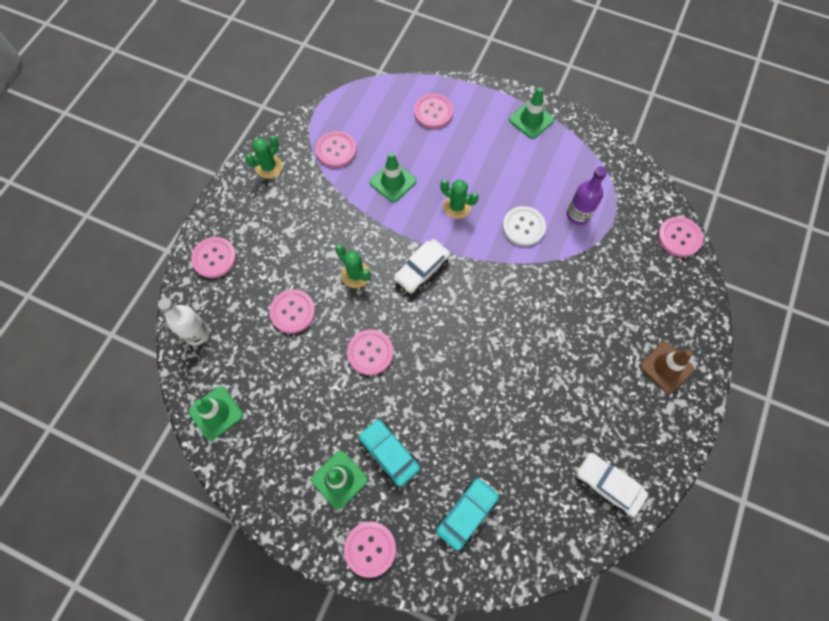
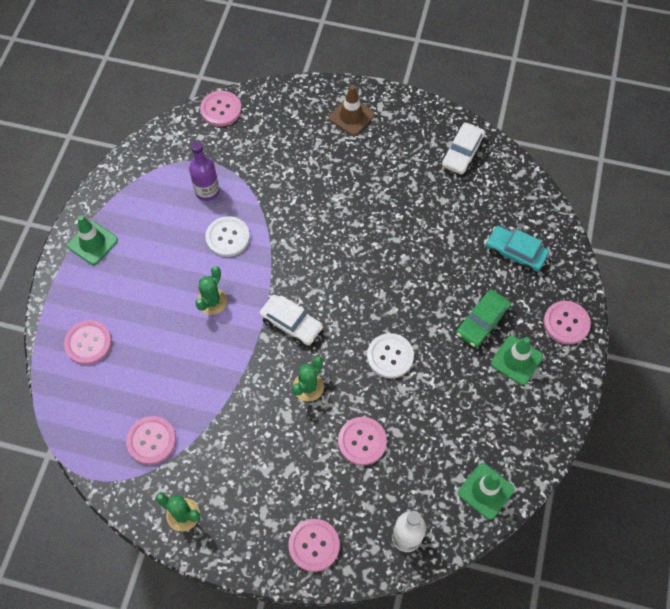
camera: 100 degrees left, 5 degrees down
pink button [347,329,394,375] -> white button [367,333,414,378]
turquoise car [358,419,420,487] -> green car [456,290,511,348]
green traffic cone [370,152,417,203] -> none

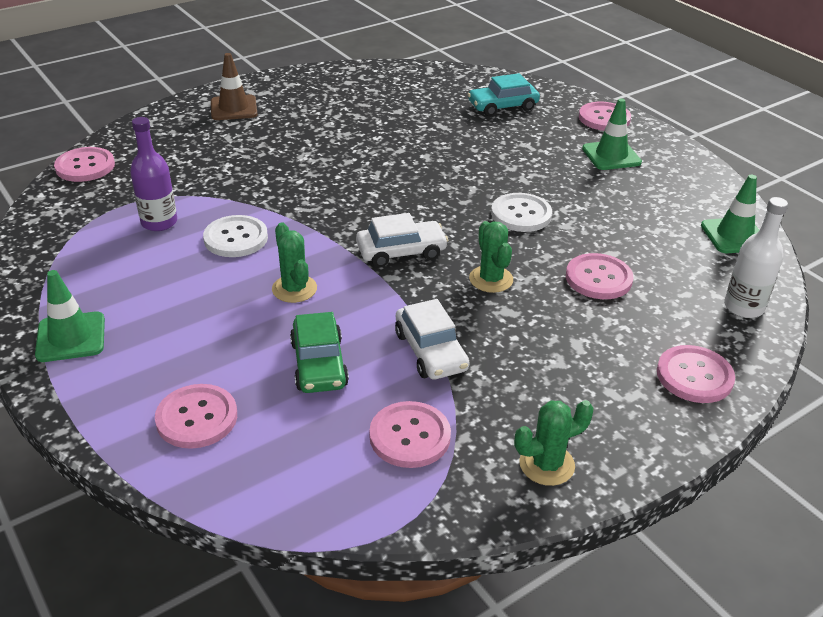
camera: 50 degrees left, 25 degrees down
white car [442,123,485,175] -> white car moved to [395,299,470,379]
green car [456,290,511,348] -> green car moved to [290,312,349,393]

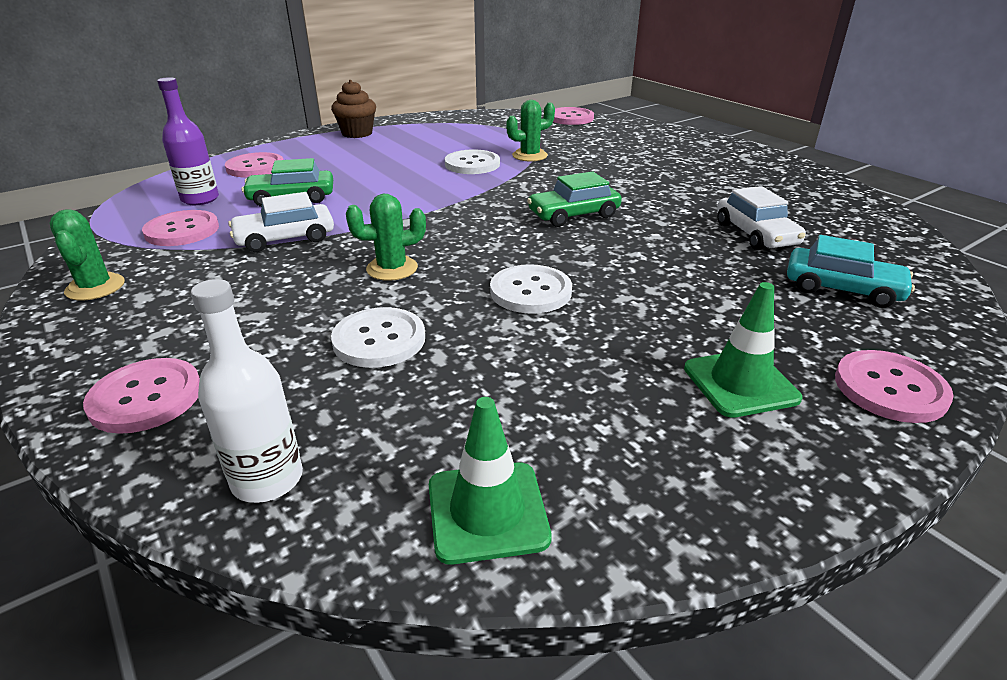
camera: 90 degrees right, 5 degrees down
green traffic cone [35,270,105,362] -> brown cupcake [331,80,376,138]
purple bottle [130,117,177,231] -> purple bottle moved to [157,77,219,205]
brown traffic cone [211,53,258,120] -> none
green cactus [272,222,317,303] -> green cactus moved to [506,100,555,161]
white car [356,213,448,267] -> white car moved to [717,186,806,250]
turquoise car [467,73,540,116] -> turquoise car turned 135 degrees clockwise [787,235,915,308]
pink button [566,253,633,299] -> white button [331,307,425,368]
none -> green car [527,171,622,227]

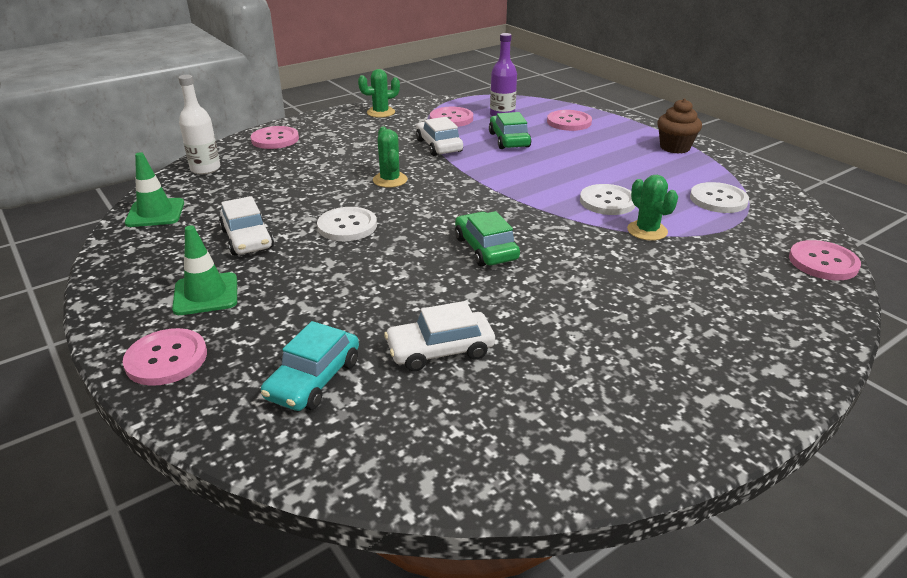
camera: 90 degrees right, 0 degrees up
white button [331,307,425,368] -> white button moved to [690,182,749,213]
none -> white car [219,196,274,256]

